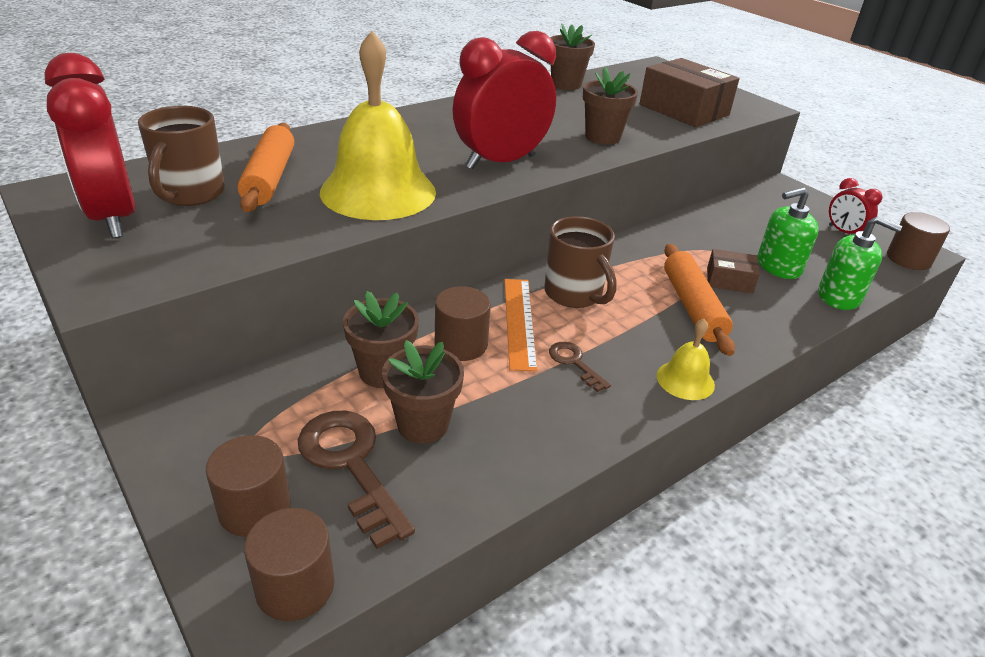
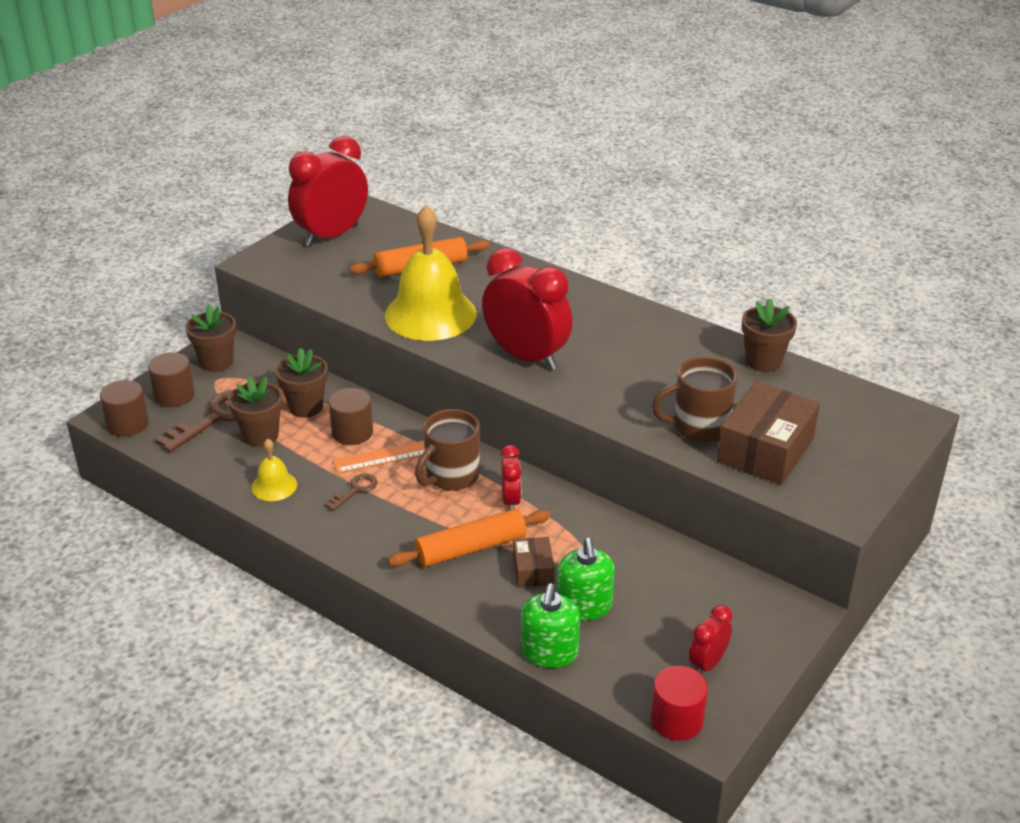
camera: 75 degrees right, 0 degrees up
brown mug [138,106,225,206] -> brown mug moved to [652,357,737,442]
brown flower pot [583,67,638,145] -> brown flower pot moved to [185,305,236,372]
yellow bell [657,319,715,400] -> yellow bell moved to [251,439,297,501]
green soap dispenser [757,187,819,279] -> green soap dispenser turned 150 degrees counterclockwise [557,538,615,620]
brown cylinder [887,212,950,270] -> red cylinder [651,666,708,741]
none -> red clock [501,445,522,510]

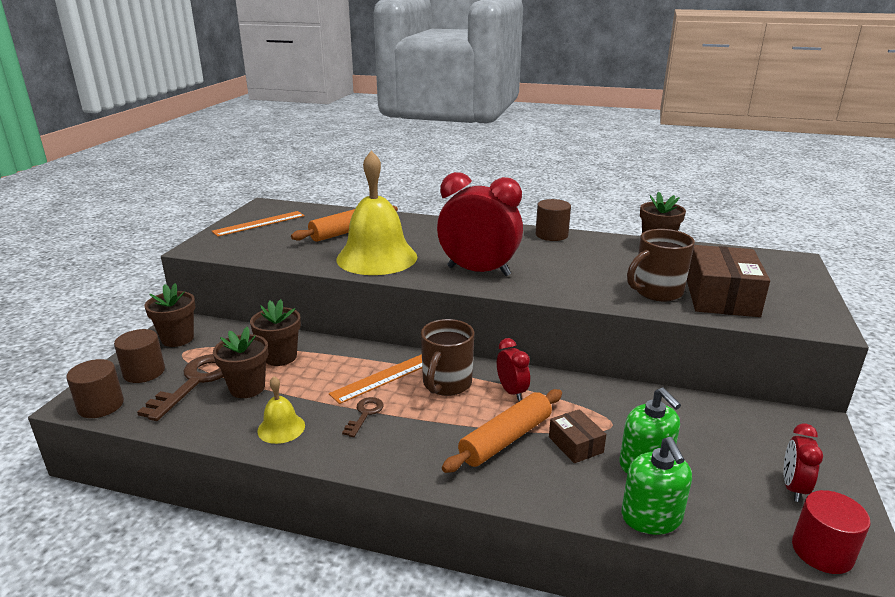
camera: 20 degrees left, 10 degrees down
red clock [288,136,368,247] -> orange ruler [212,211,305,237]
brown cylinder [329,388,373,445] -> brown cylinder moved to [536,199,571,241]

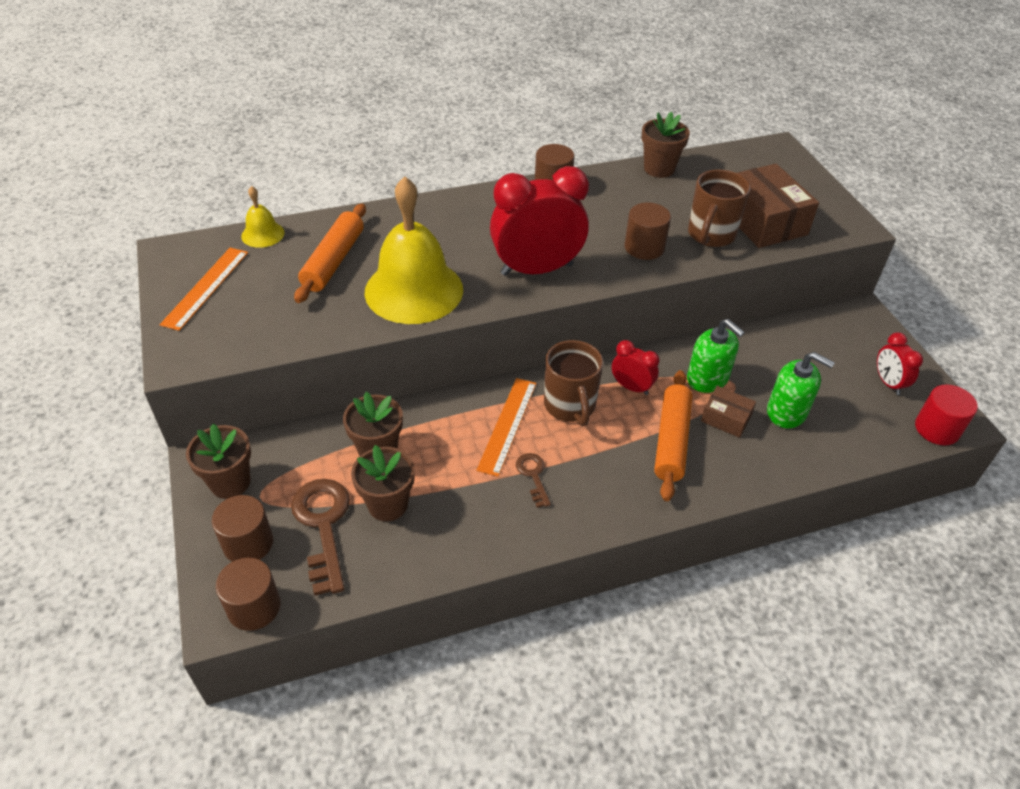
camera: 35 degrees left, 20 degrees up
yellow bell [257,376,305,444] -> yellow bell moved to [241,186,284,248]
green soap dispenser [621,437,692,535] -> green soap dispenser moved to [687,319,745,393]
none -> brown cylinder [624,203,671,260]

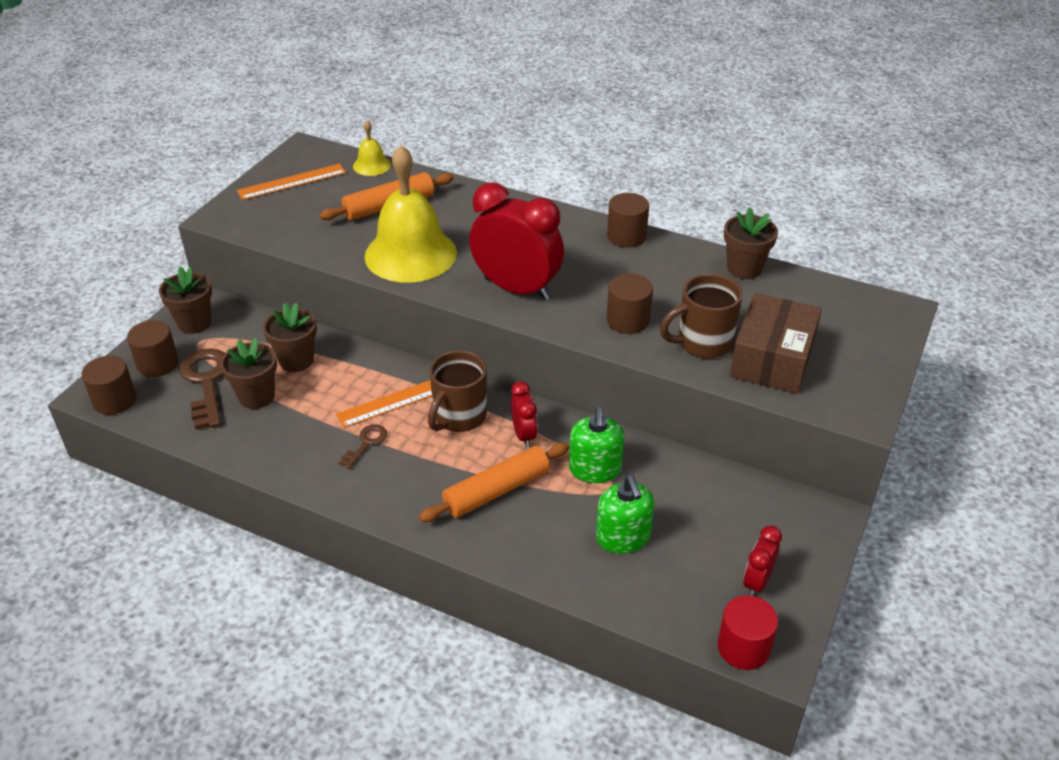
camera: 45 degrees right, 5 degrees down
brown key [291,479,350,595] -> brown key turned 45 degrees counterclockwise [179,348,225,429]
brown box [701,386,756,438] -> none

